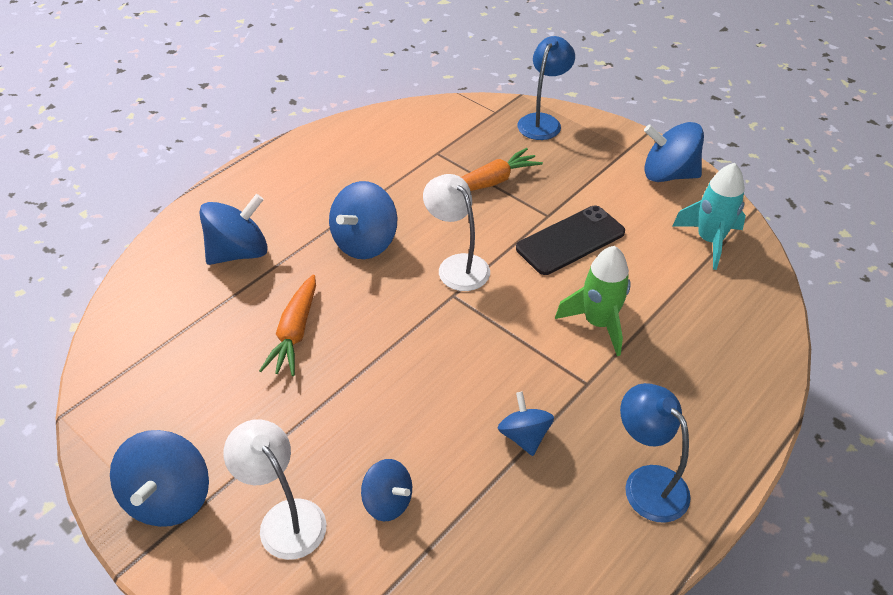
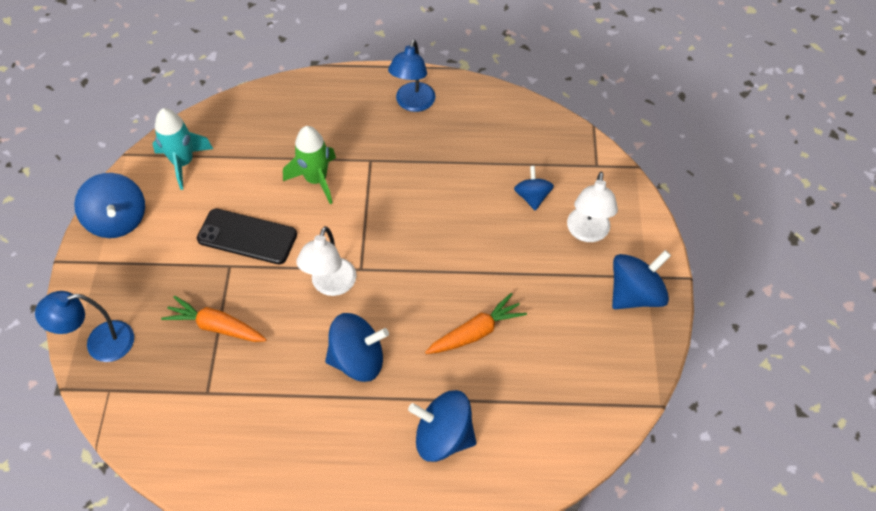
camera: 130 degrees left, 10 degrees up
blue spinning top [498,392,554,456] -> none

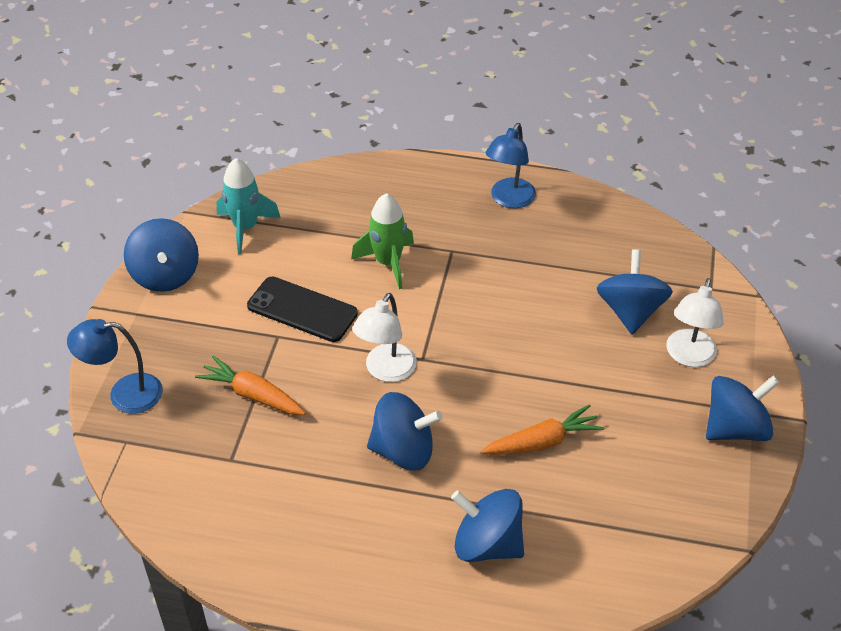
camera: 10 degrees right, 10 degrees down
blue spinning top [514,166,554,211] -> blue spinning top [597,249,673,334], size x1.63

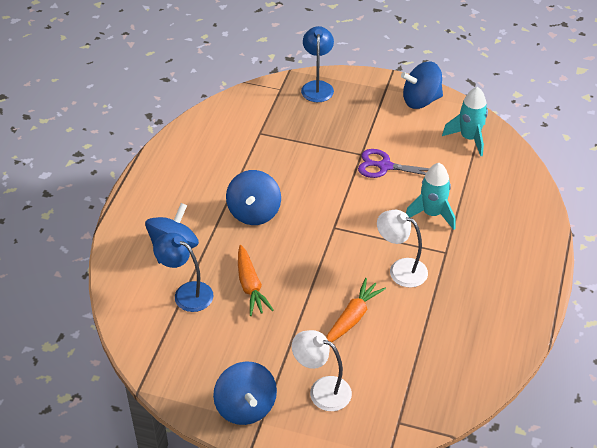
camera: 95 degrees right, 0 degrees up
orange carrot [195,355,306,415] -> orange carrot moved to [326,278,386,342]
black phone [247,277,358,342] -> purple scissors [358,149,430,178]
green rocket [351,193,414,289] -> turquoise rocket [406,163,455,230]
white lamp [352,293,417,382] -> white lamp moved to [377,210,428,288]
blue lamp [486,123,536,208] -> blue lamp moved to [153,233,213,312]
blue spinning top [597,249,673,334] -> none

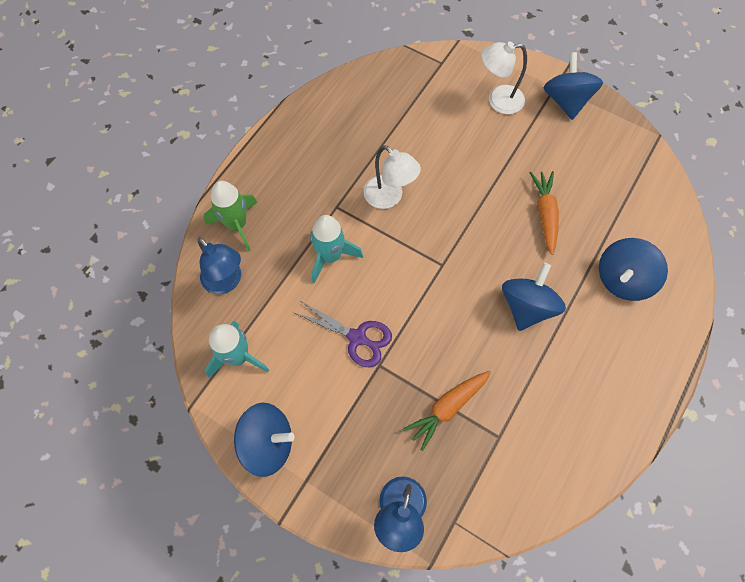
camera: 165 degrees left, 20 degrees up
blue lamp [153,233,213,312] -> blue lamp moved to [197,237,241,295]
white lamp [292,330,352,411] -> white lamp turned 135 degrees clockwise [481,42,527,114]
orange carrot [326,278,386,342] -> orange carrot moved to [403,371,491,451]
none -> green rocket [204,181,258,251]

